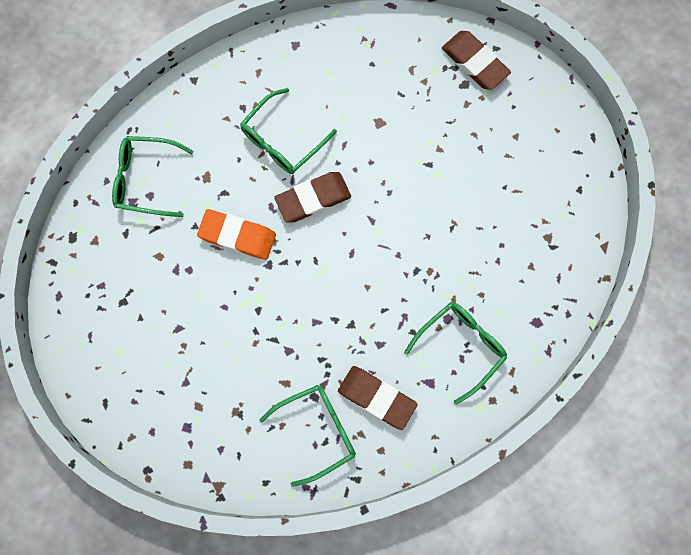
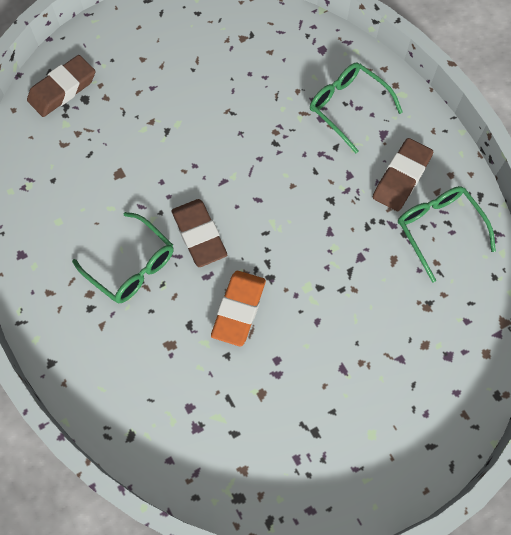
camera: 90 degrees left, 10 degrees down
green glasses [112,136,194,217] -> none

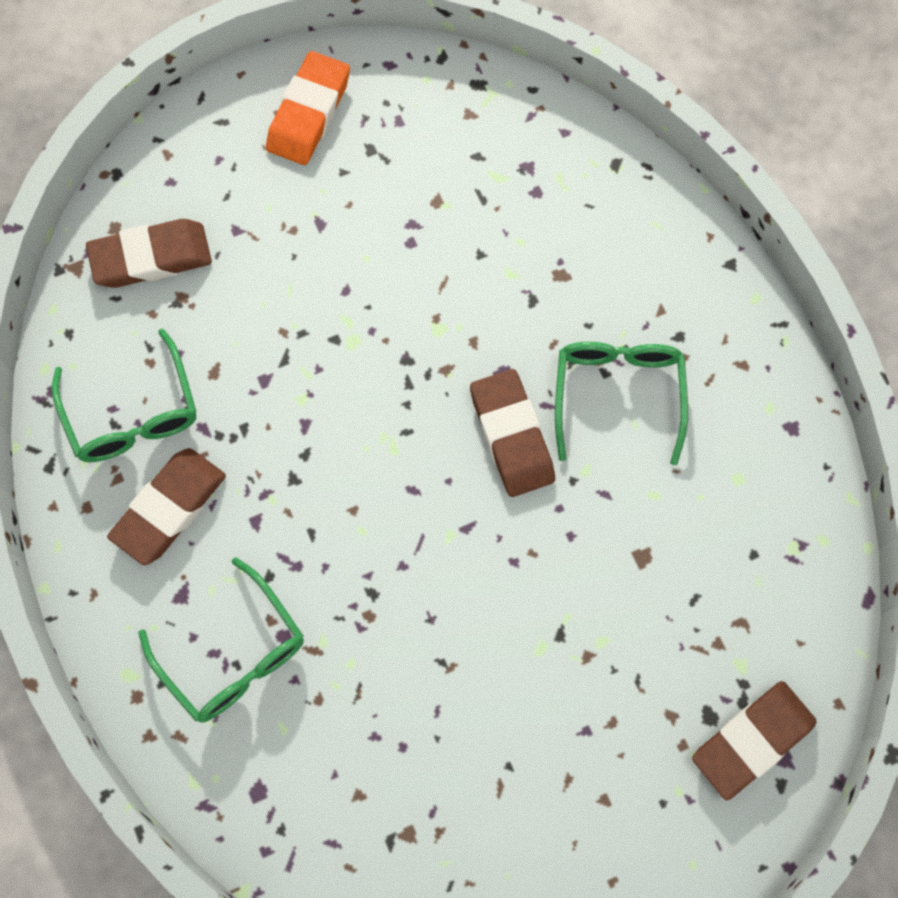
camera: 175 degrees left, 5 degrees up
green glasses [72,212,174,304] -> green glasses turned 45 degrees clockwise [555,342,688,465]
orange eraser [211,271,266,346] -> orange eraser moved to [266,51,350,165]
none -> brown eraser [86,219,212,288]

